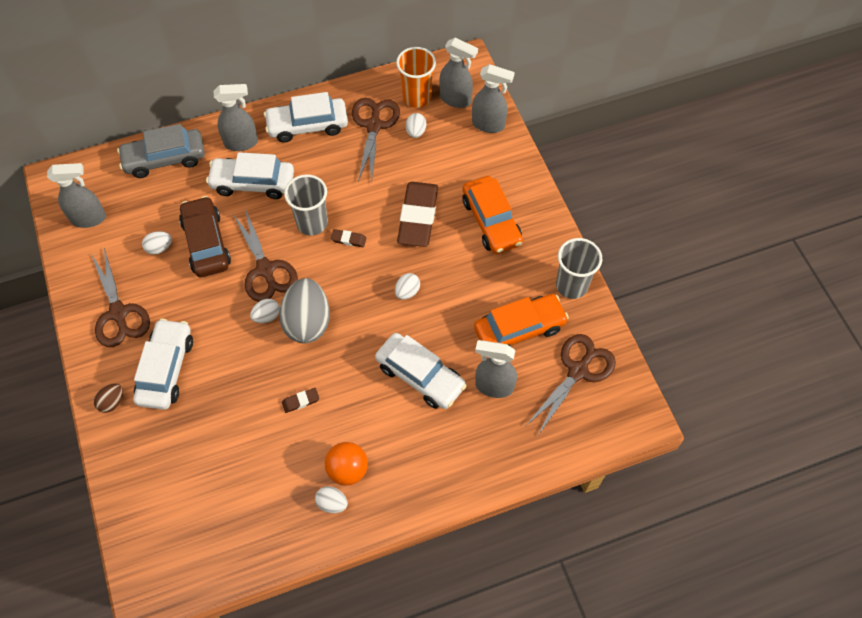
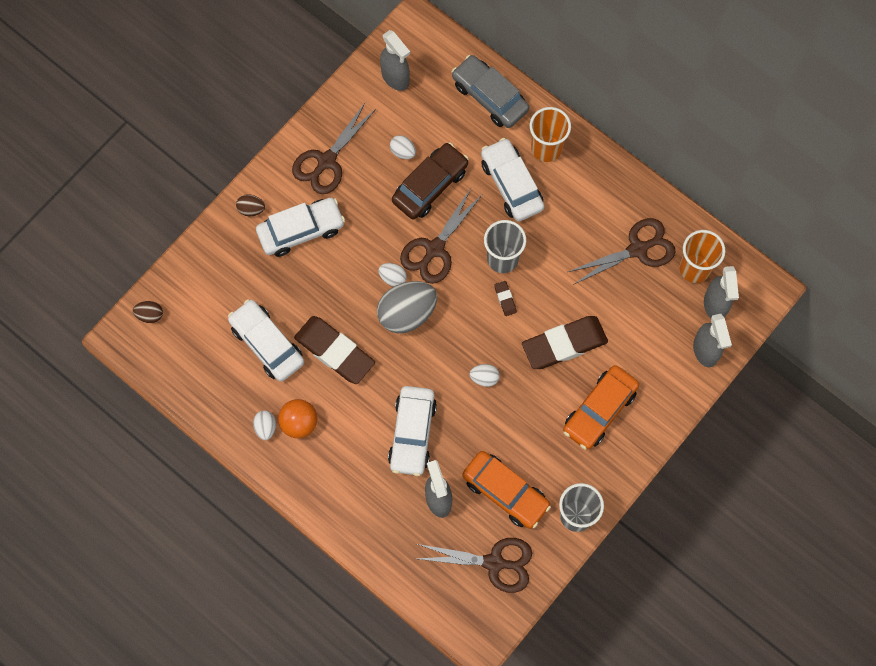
camera: 60 degrees right, 10 degrees up
grey spray bottle [213,84,258,151] -> orange cup [530,107,571,162]
white car [264,92,348,143] -> white car moved to [228,299,304,382]
brown eraser [282,388,319,413] -> brown eraser [294,316,375,384], size x2.44
white egg [406,113,426,138] -> none
none -> brown egg [133,301,163,323]

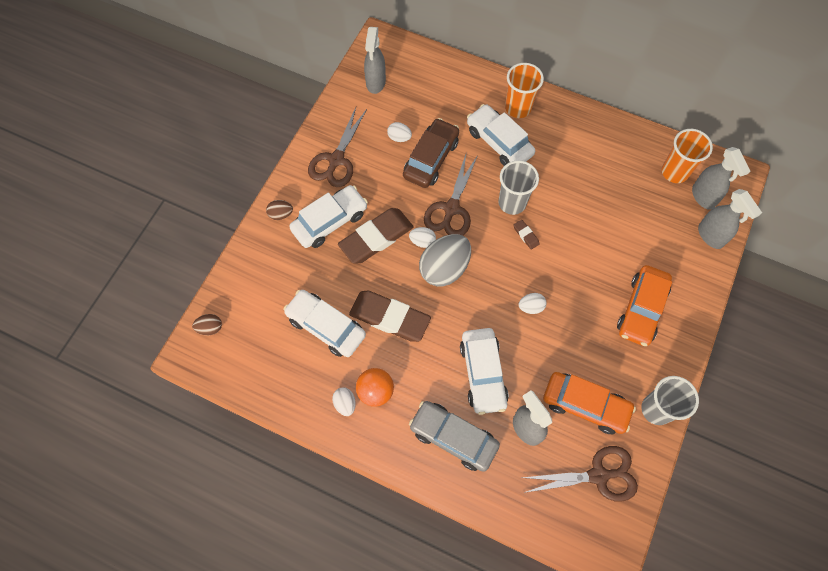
camera: 15 degrees left, 5 degrees down
grey spray bottle [380,30,410,91] -> grey spray bottle turned 60 degrees clockwise [364,27,386,94]
grey car [452,55,529,128] -> grey car moved to [409,401,500,472]
brown eraser [522,316,608,369] -> brown eraser moved to [338,208,414,264]
brown scissors [568,218,675,285] -> none

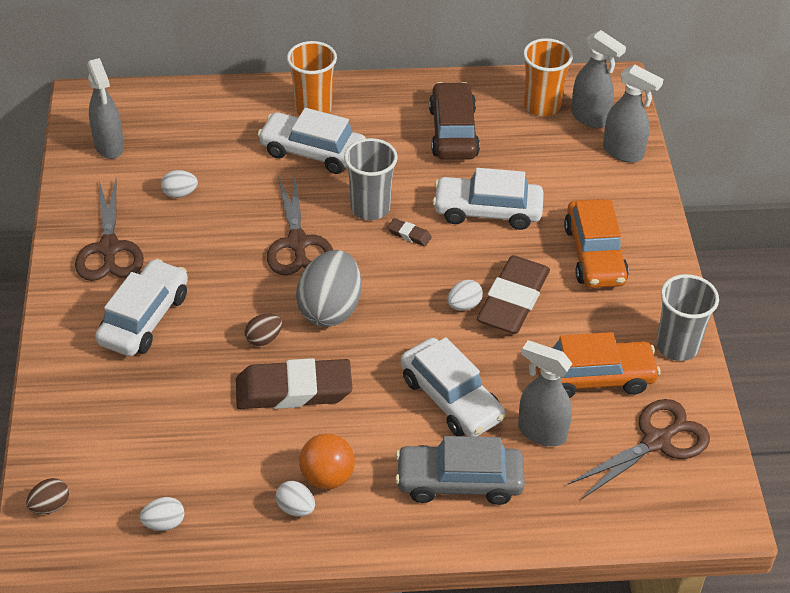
camera: 30 degrees left, 20 degrees down
brown egg [266,200,293,220] -> brown egg moved to [244,313,282,346]
white car [283,290,366,357] -> white car moved to [433,168,544,230]
brown eraser [338,208,414,264] -> brown eraser moved to [477,255,550,334]
brown car [403,118,459,188] -> brown car moved to [429,82,480,160]
white egg [409,227,436,248] -> white egg moved to [140,497,184,531]

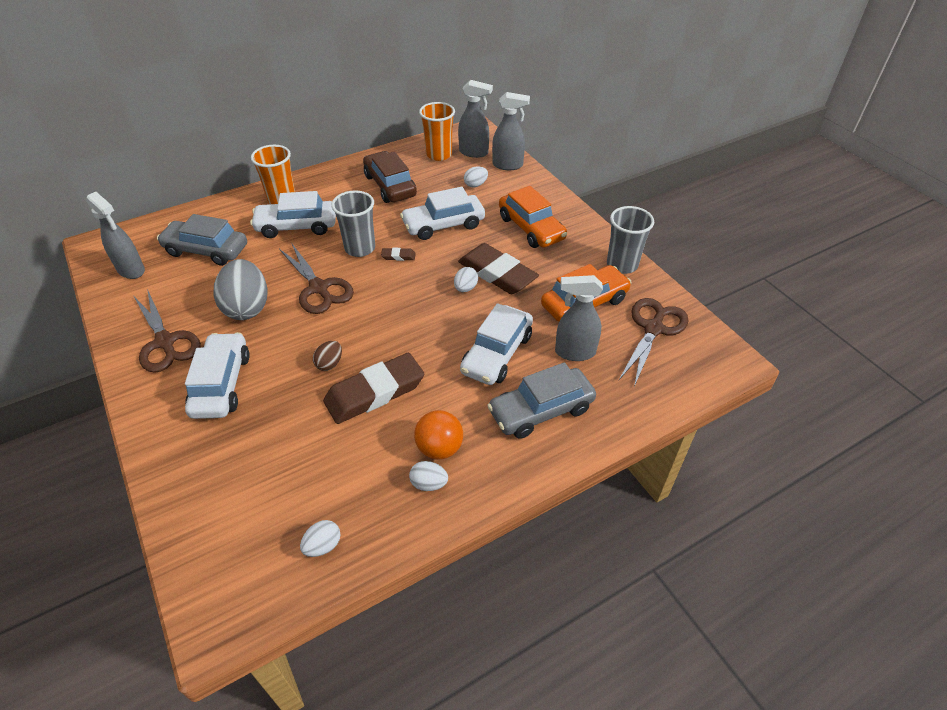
camera: 25 degrees left, 0 degrees up
brown egg [26,478,69,514] -> none
white egg [161,170,198,198] -> white egg moved to [464,166,488,188]
grey egg [296,250,361,327] -> grey egg moved to [214,259,267,320]
white car [400,337,506,437] -> white car turned 90 degrees clockwise [460,303,533,385]
brown eraser [477,255,550,334] -> brown eraser turned 45 degrees counterclockwise [458,243,539,294]
none -> grey car [157,214,247,266]

